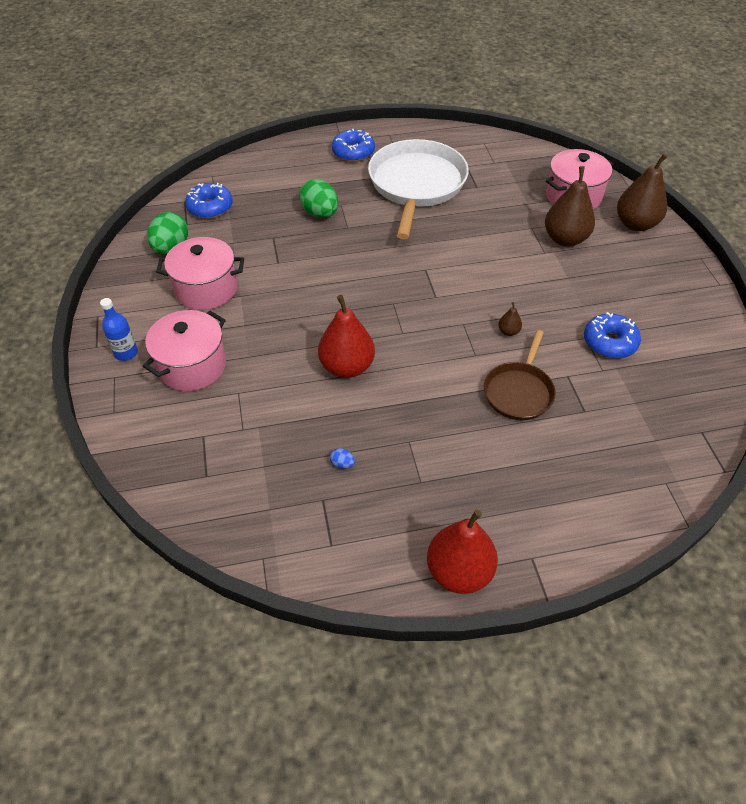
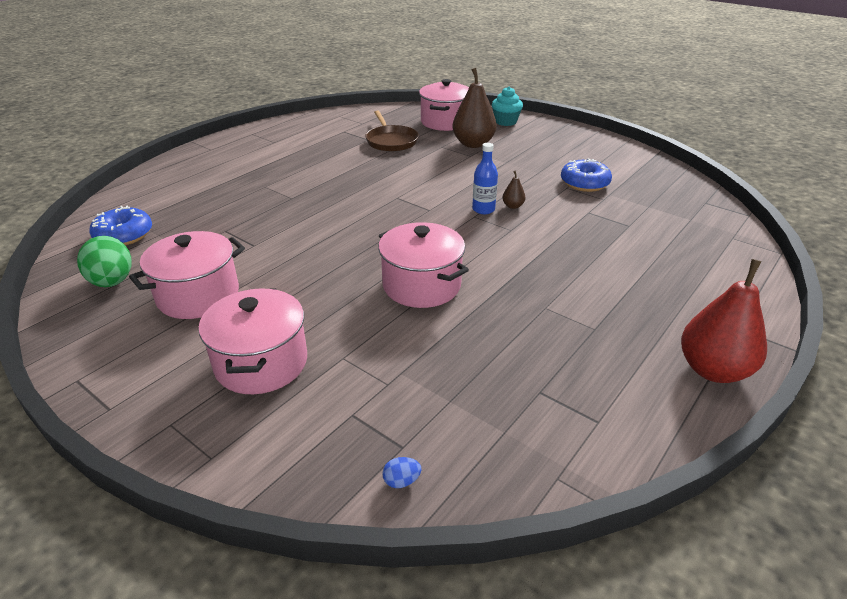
camera: 40 degrees left, 15 degrees down
blue bottle [100,298,138,361] -> blue bottle moved to [472,143,498,214]
green egg [299,179,338,218] -> none
red pear [318,295,375,378] -> pink pot [378,222,469,308]
blue egg [330,448,355,469] -> blue egg moved to [382,457,421,488]
blue donut [332,128,375,162] -> none
white pan [368,139,469,239] -> none
brown pan [484,330,556,420] -> brown pan moved to [365,111,419,152]
brown pear [617,153,668,231] -> turquoise cupcake [492,87,523,126]

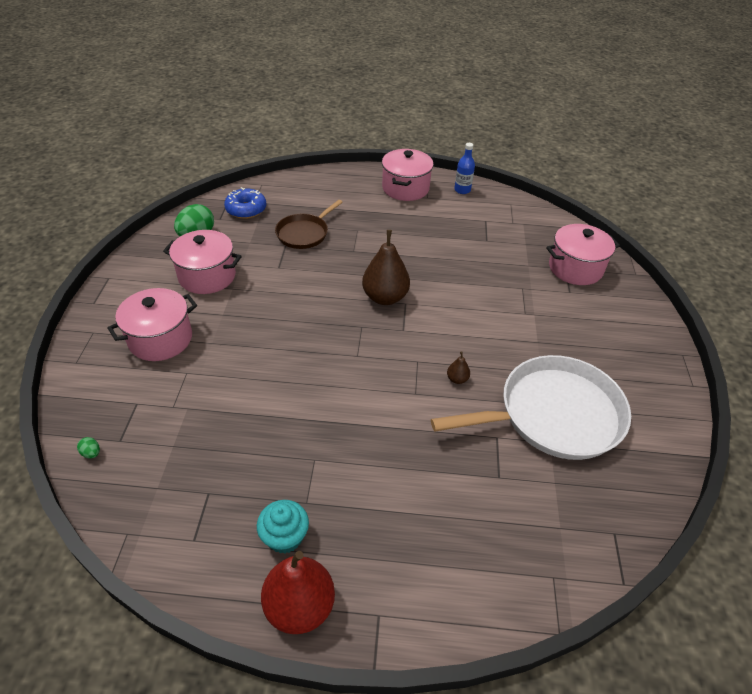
camera: 55 degrees right, 10 degrees up
brown pan [365,111,419,152] -> brown pan moved to [275,200,343,249]
pink pot [378,222,469,308] -> pink pot moved to [382,149,434,201]
blue egg [382,457,421,488] -> green egg [77,437,100,458]
brown pear [452,68,497,148] -> brown pear moved to [362,230,410,305]
blue bottle [472,143,498,214] -> blue bottle moved to [454,143,475,194]
turquoise cupcake [492,87,523,126] -> turquoise cupcake moved to [257,500,309,554]
blue donut [561,158,612,192] -> white pan [431,355,631,460]

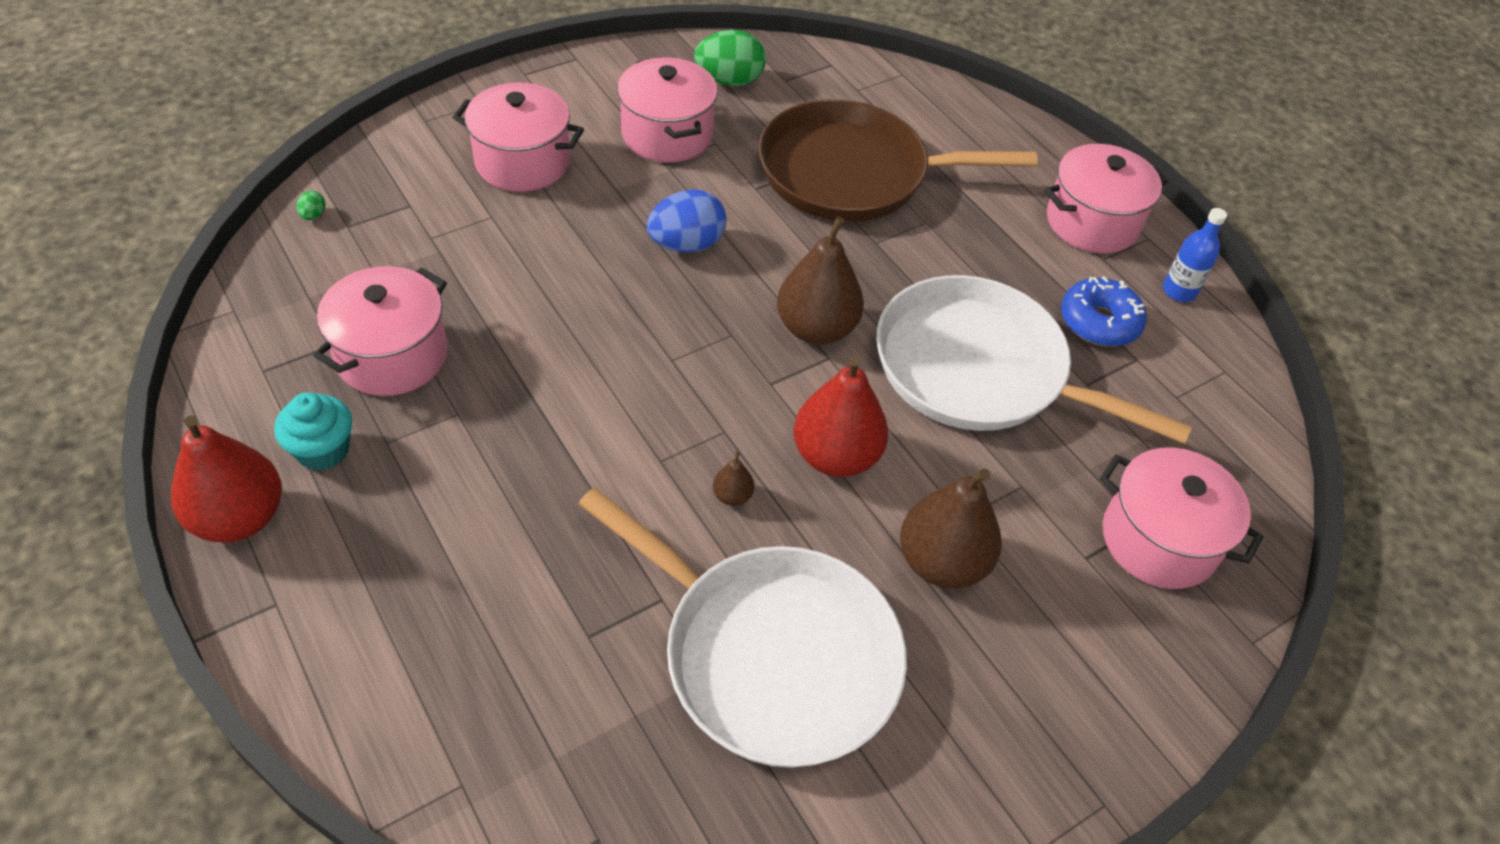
camera: 50 degrees right, 5 degrees up
blue donut [224,187,266,219] -> blue donut moved to [1061,276,1147,347]
brown pan [275,200,343,249] -> brown pan [758,99,1038,222], size x1.82
none -> pink pot [313,266,448,396]
none -> blue egg [647,189,727,252]
none -> red pear [793,356,888,477]
none -> white pan [876,275,1192,444]
none -> brown pear [900,469,1002,589]

